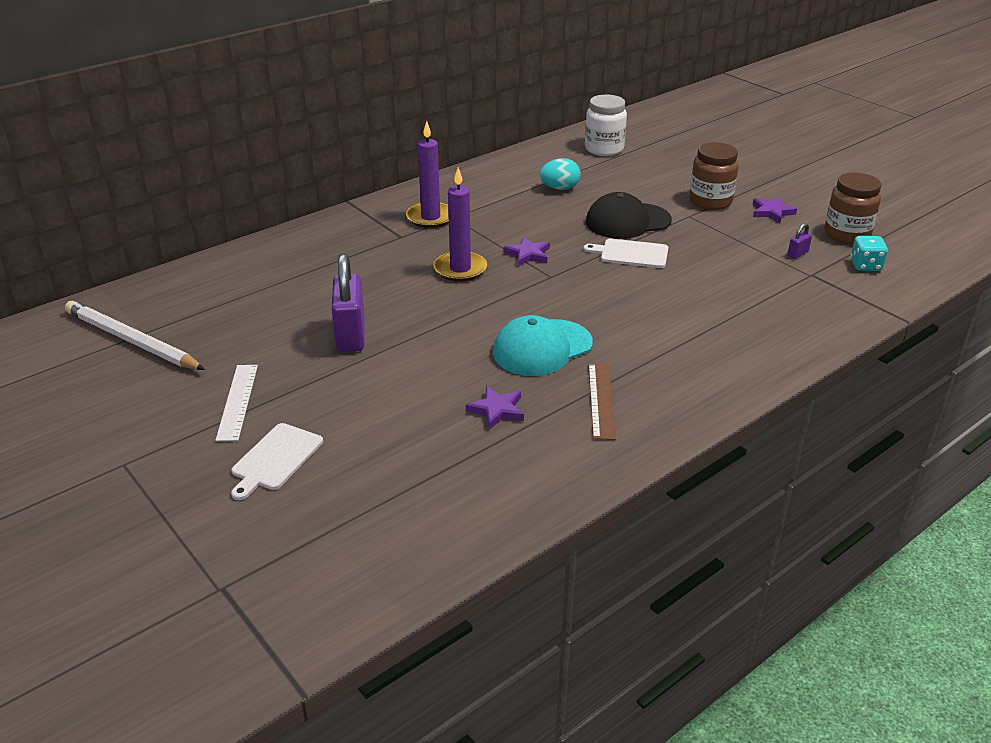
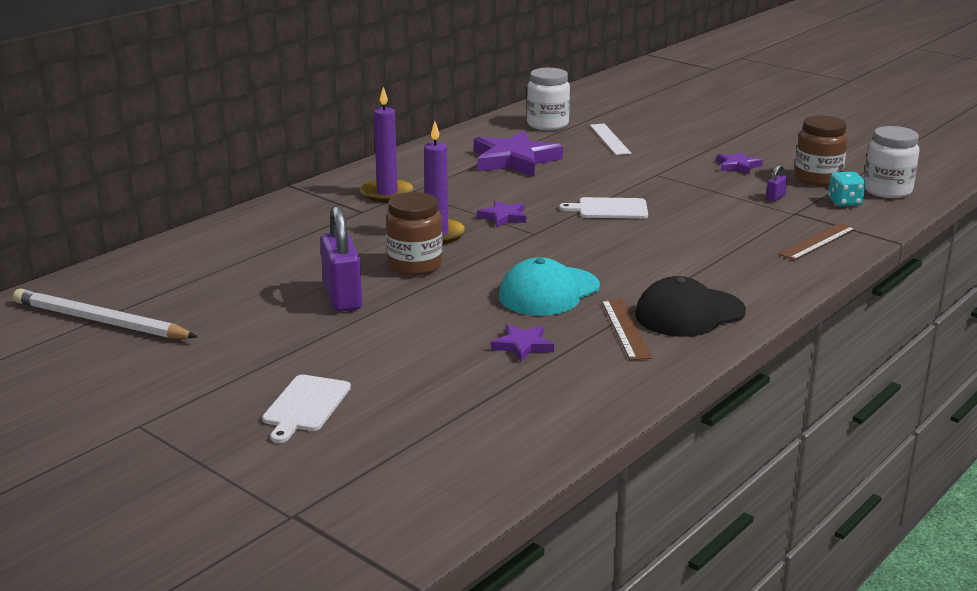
camera: 10 degrees left, 10 degrees down
white ruler [215,365,258,441] -> white ruler moved to [590,124,631,155]
turquoise egg [540,158,581,190] -> purple star [474,131,563,176]
black cap [586,192,672,239] -> black cap moved to [635,276,746,337]
brown jar [689,142,739,210] -> brown jar moved to [386,192,443,276]
none -> brown ruler [778,223,856,260]
none -> white jar [864,126,920,198]

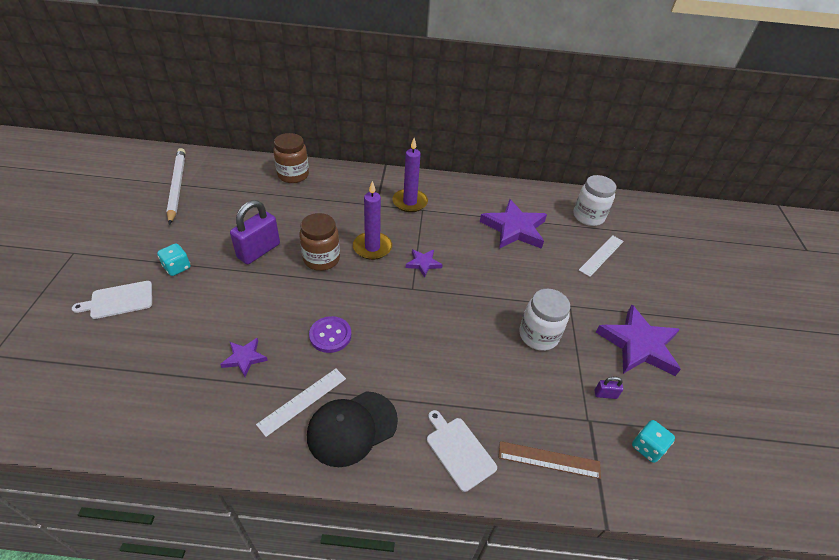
camera: 50 degrees right, 20 degrees up
turquoise cap [498,258,600,316] -> purple button [309,316,351,353]
white cutting board [559,197,648,219] -> white cutting board moved to [427,410,497,492]
brown ruler [601,299,652,360] -> white ruler [256,369,346,437]
black cap [635,276,746,337] -> black cap turned 60 degrees counterclockwise [307,391,398,467]
purple star [716,152,763,175] -> purple star [595,305,681,376], size x2.02
brown jar [795,115,848,186] -> brown jar moved to [273,133,309,183]
white jar [864,126,920,198] -> white jar moved to [519,289,570,351]
none -> turquoise dice [157,244,191,276]

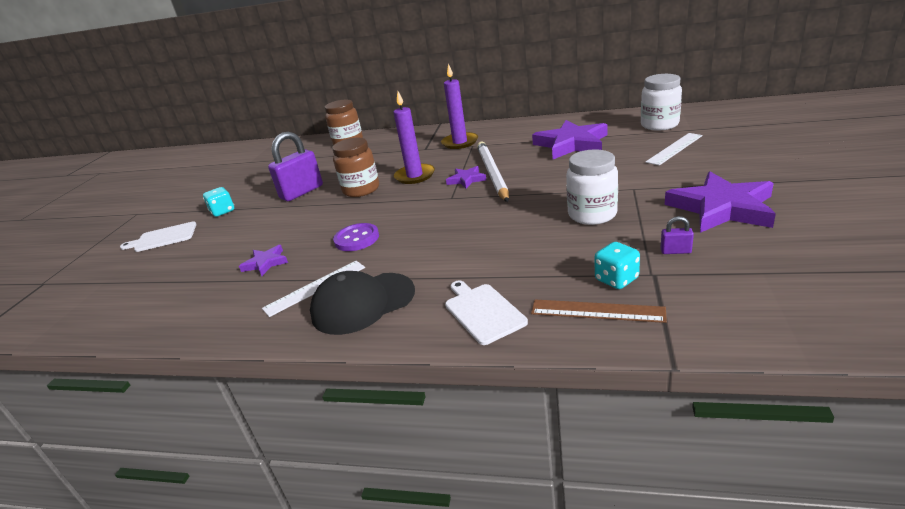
camera: 15 degrees right, 15 degrees down
white pencil [167,148,186,225] -> white pencil moved to [477,142,509,202]
turquoise dice [632,420,675,463] -> turquoise dice moved to [595,242,640,289]

